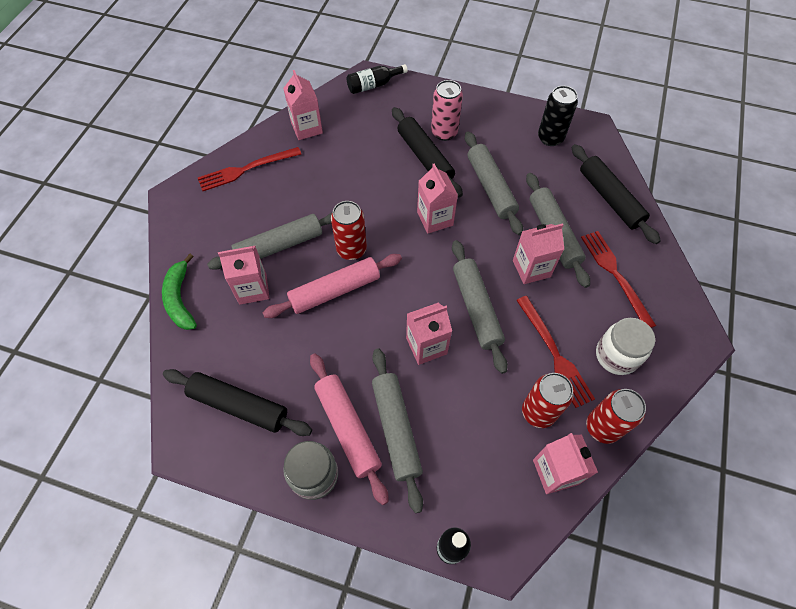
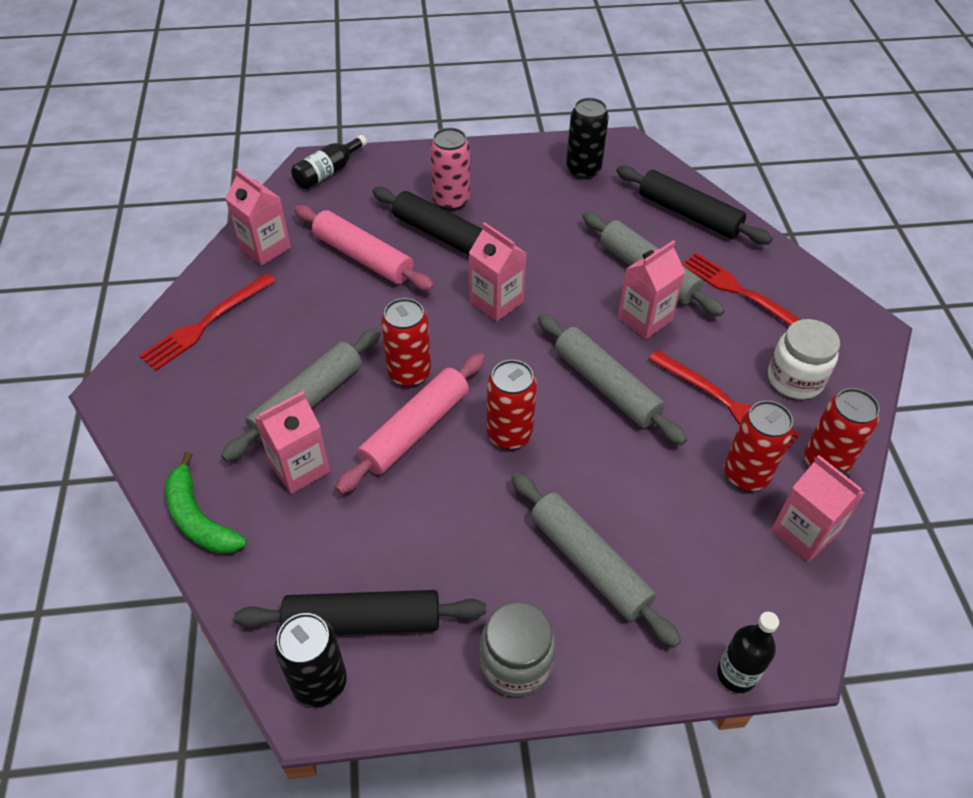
camera: 25 degrees left, 10 degrees down
pink rolling pin [310,354,388,505] -> pink rolling pin moved to [294,205,434,291]
pink carton [406,303,452,365] -> none
grey rolling pin [465,131,523,235] -> none
none -> black can [275,613,347,707]
none -> red can [487,360,537,450]

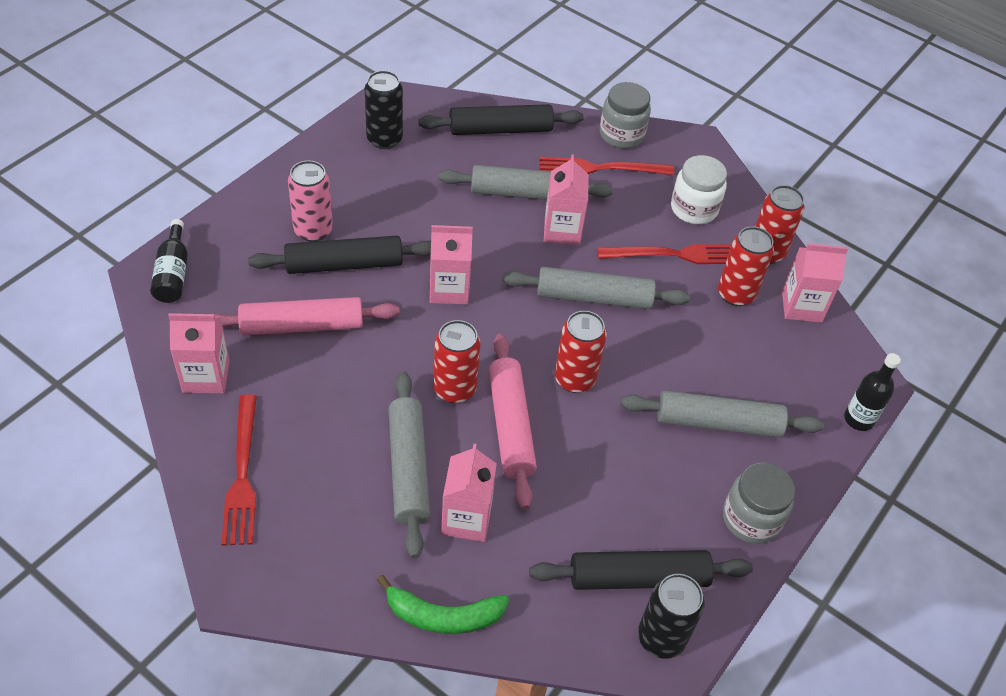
camera: 50 degrees left, 0 degrees up
black rolling pin [234,590,486,635] -> black rolling pin turned 45 degrees clockwise [529,550,753,590]
none -> grey jar [600,82,651,149]

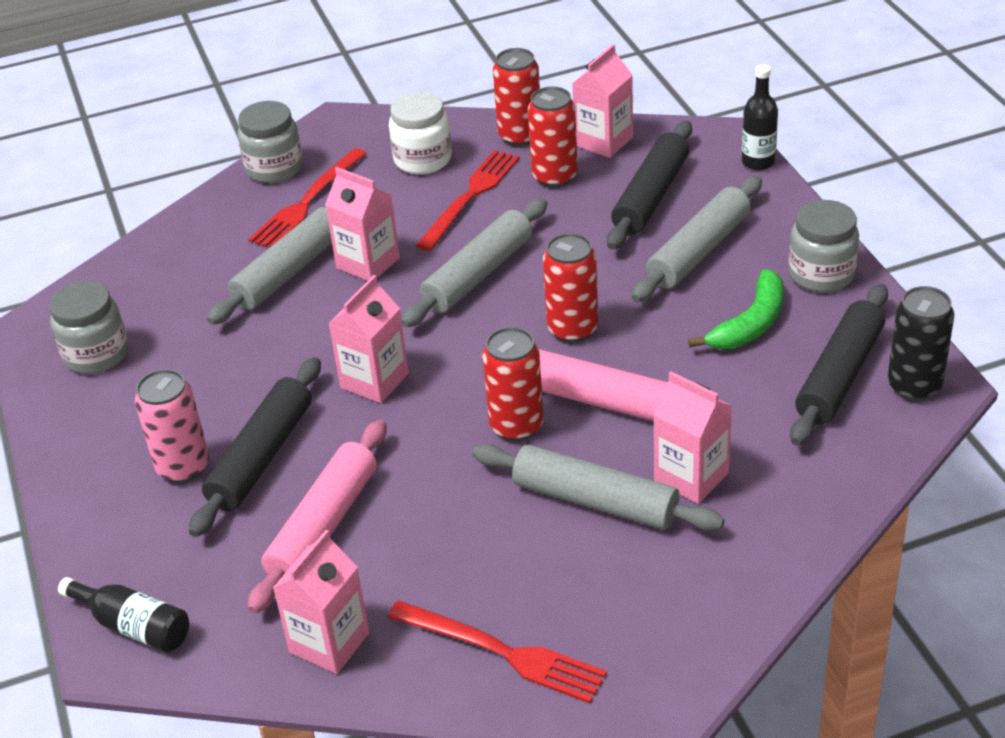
camera: 50 degrees left, 10 degrees down
black can [365,70,403,149] -> grey jar [49,281,128,374]
green banana [377,575,509,634] -> green banana moved to [688,269,784,349]
black rolling pin [418,104,584,135] -> black rolling pin moved to [607,121,692,250]

